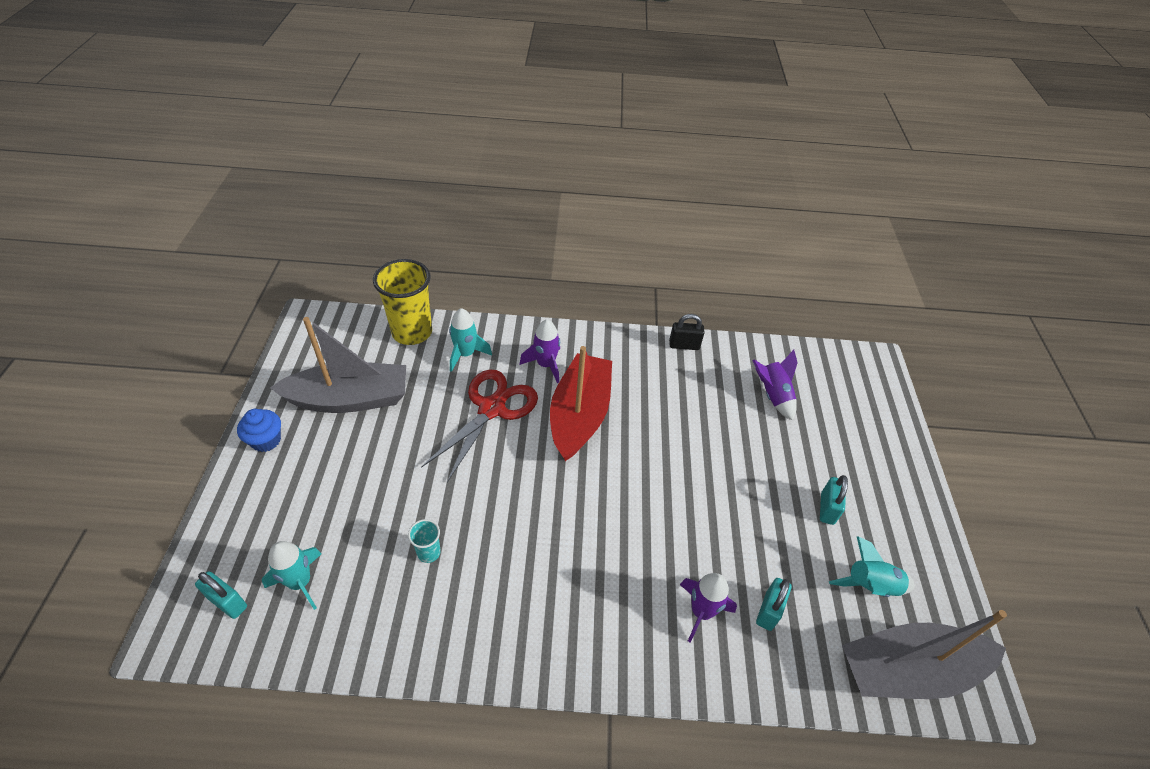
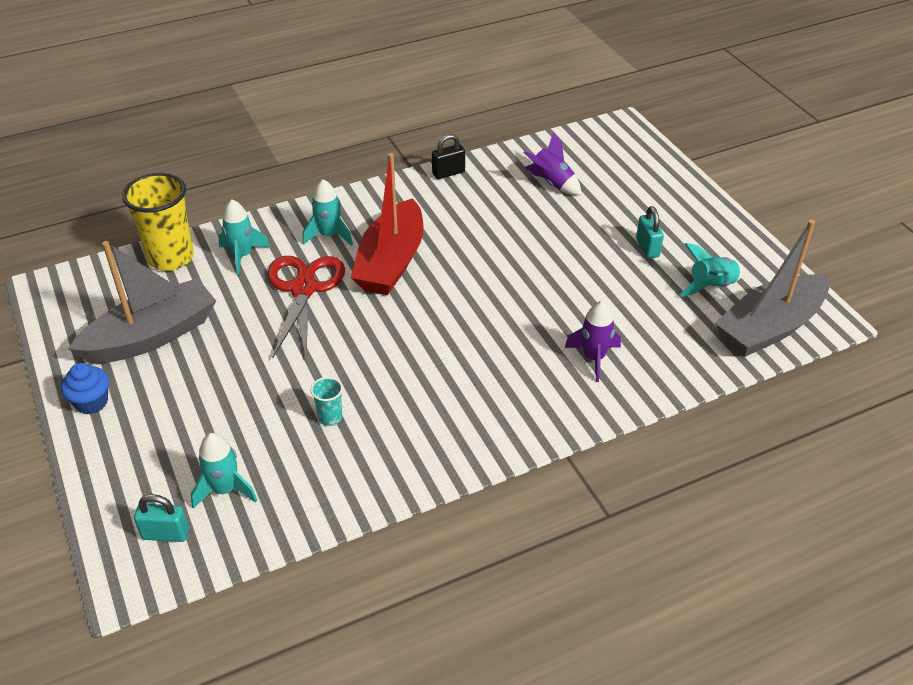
camera: 25 degrees left, 5 degrees down
purple rocket [520,320,560,383] -> turquoise rocket [303,179,353,246]
red boat [550,346,612,461] -> red boat turned 150 degrees counterclockwise [351,153,423,295]
turquoise padlock [756,578,792,631] -> none

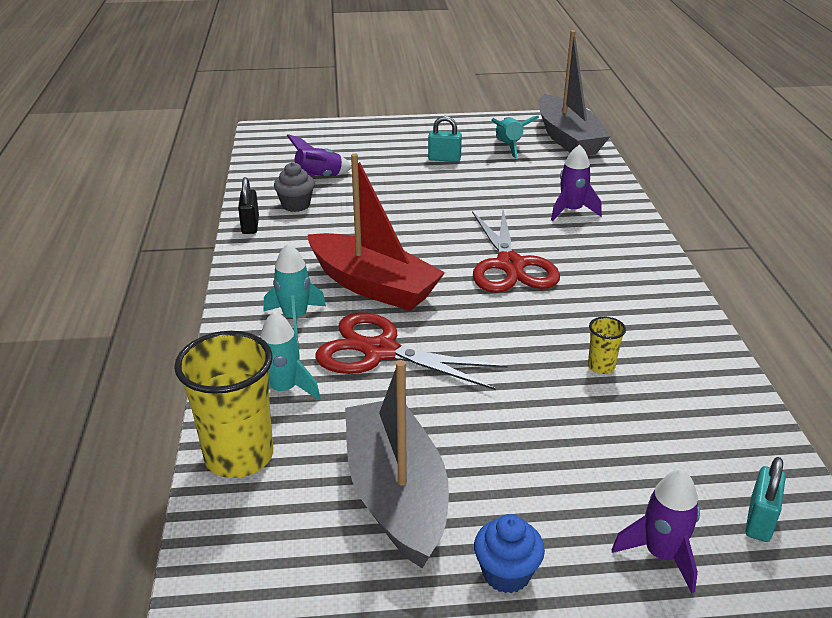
camera: 70 degrees left, 10 degrees down
turquoise rocket [191,433,257,509] -> none
turquoise cup [311,377,343,426] -> yellow cup [588,317,626,374]
none -> grey cupcake [274,162,315,212]
none -> red scissors [472,210,560,293]
none -> purple rocket [612,470,700,593]

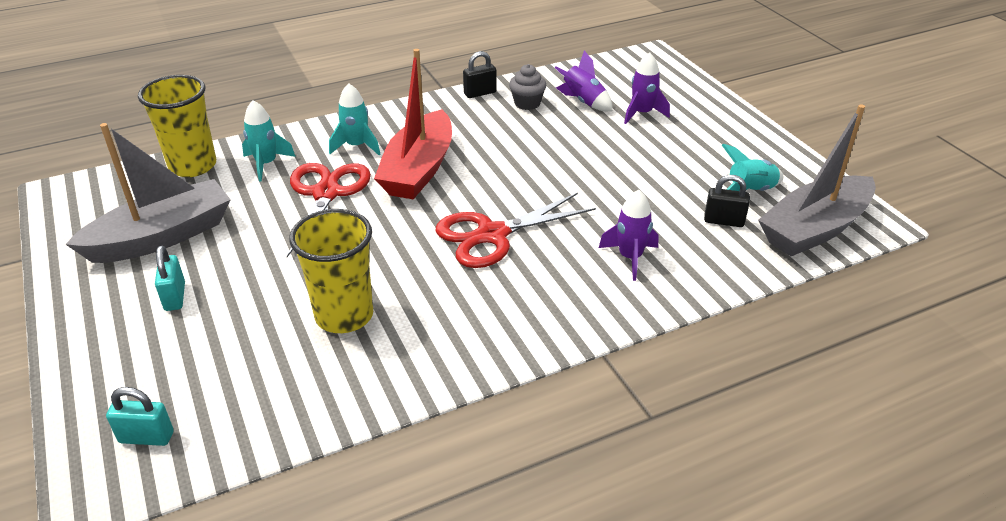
camera: 70 degrees right, 5 degrees up
turquoise padlock [428,116,462,162] -> turquoise padlock moved to [155,246,185,311]
blue cupcake [474,514,545,593] -> none
yellow cup [588,317,626,374] -> yellow cup [289,209,373,333], size x2.22
purple rocket [612,470,700,593] -> purple rocket moved to [624,53,670,124]
none -> black padlock [704,175,750,227]

